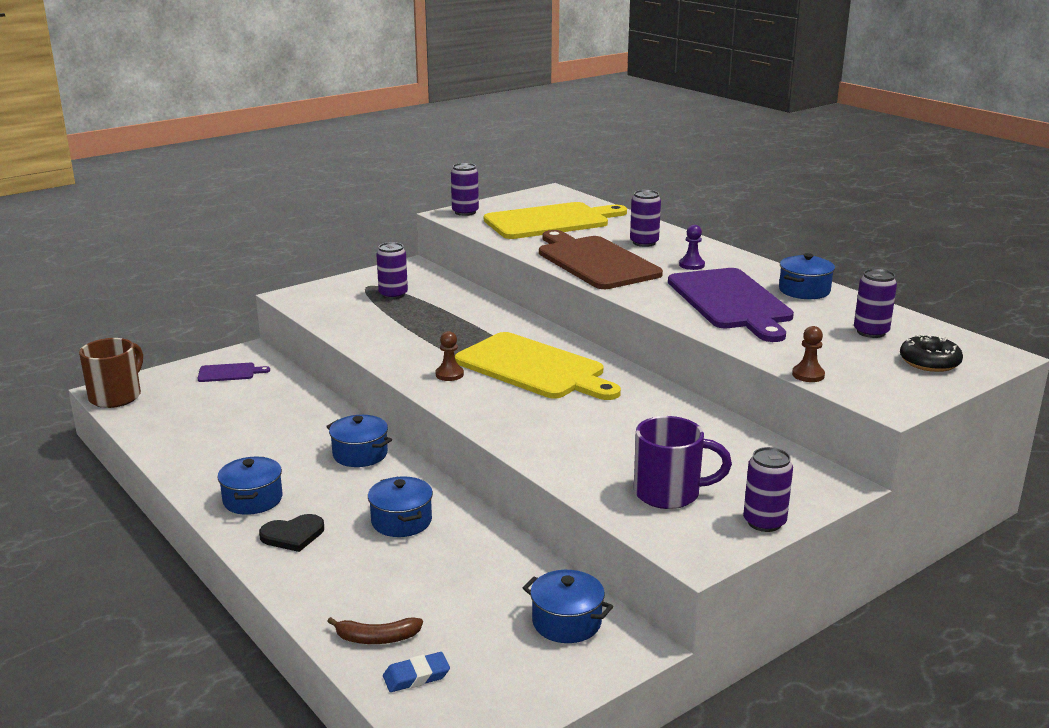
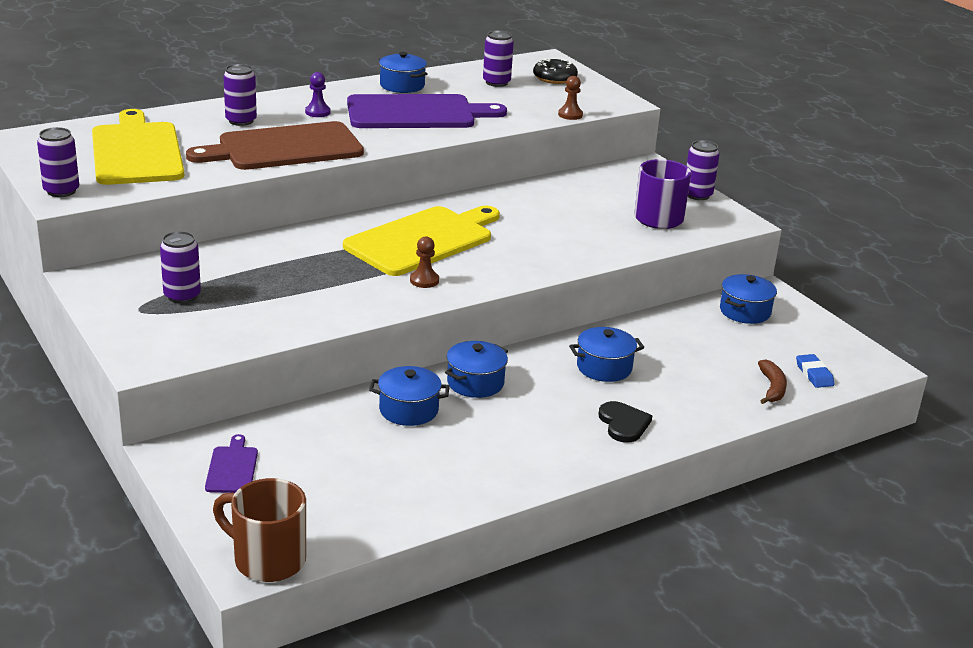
camera: 85 degrees left, 5 degrees up
blue pot [217,457,282,515] -> blue pot moved to [369,366,450,426]

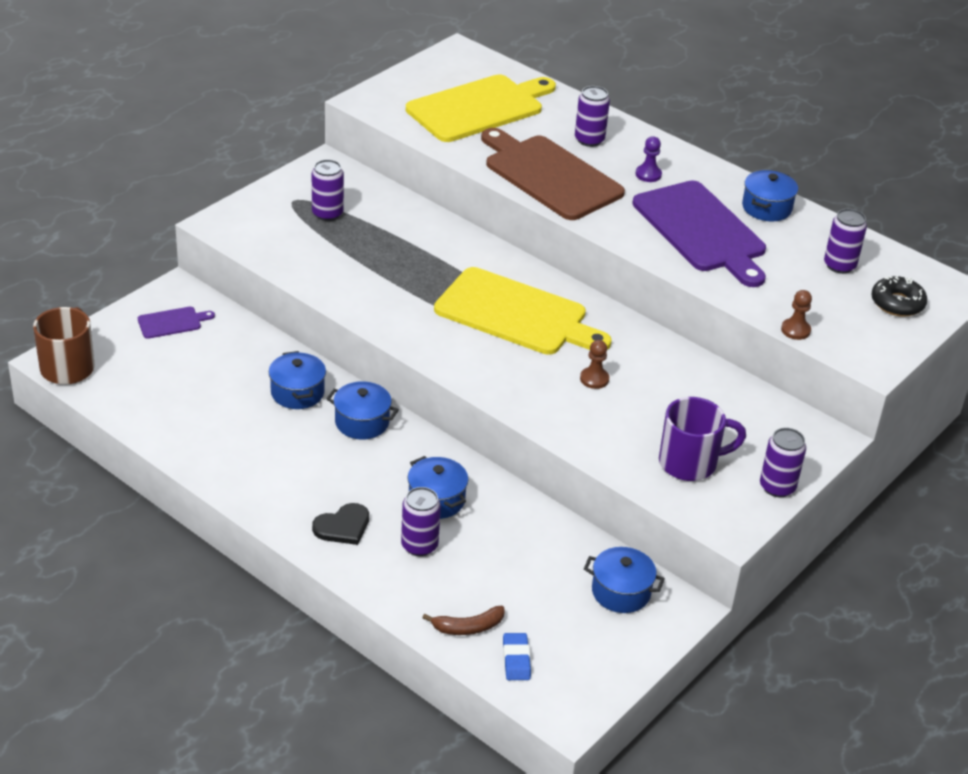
camera: 70 degrees right, 10 degrees up
purple can [37,127,79,197] -> purple can moved to [401,487,441,556]
brown pawn [410,236,439,288] -> brown pawn moved to [580,340,609,389]
blue eraser [796,354,834,388] -> blue eraser turned 60 degrees counterclockwise [503,633,531,680]

